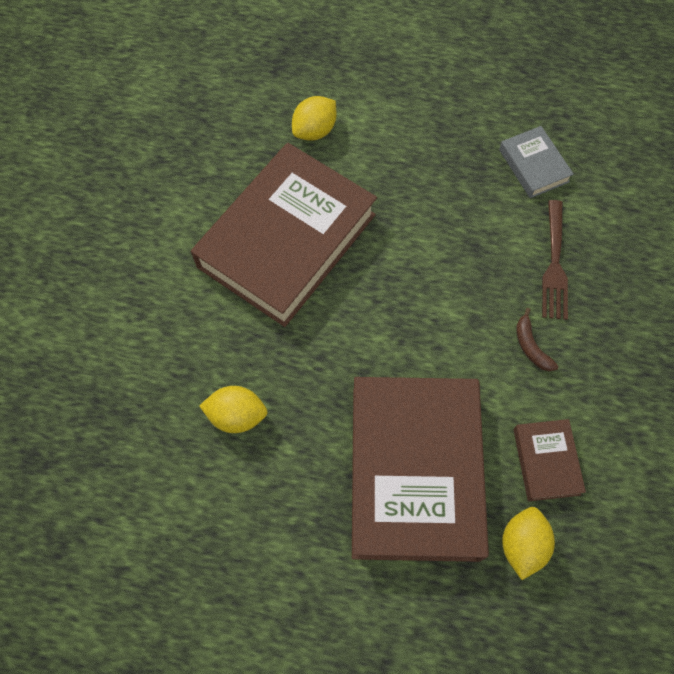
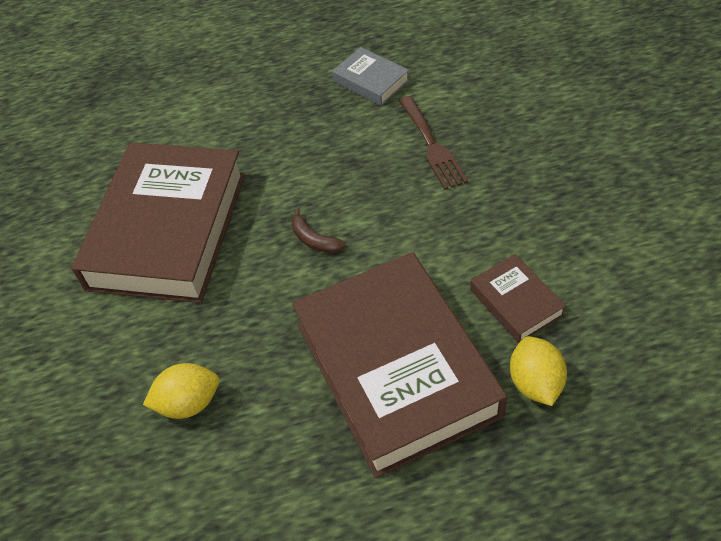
camera: 20 degrees left, 15 degrees down
yellow lemon [292,96,336,141] -> none
brown banana [516,308,558,371] -> brown banana moved to [291,208,346,253]

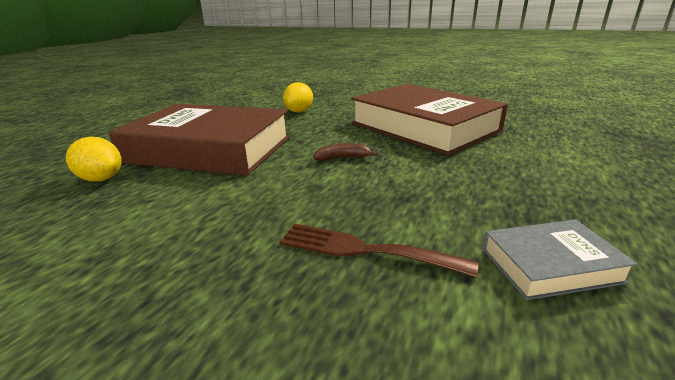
camera: 125 degrees right, 25 degrees down
brown book [470,254,566,343] -> none

